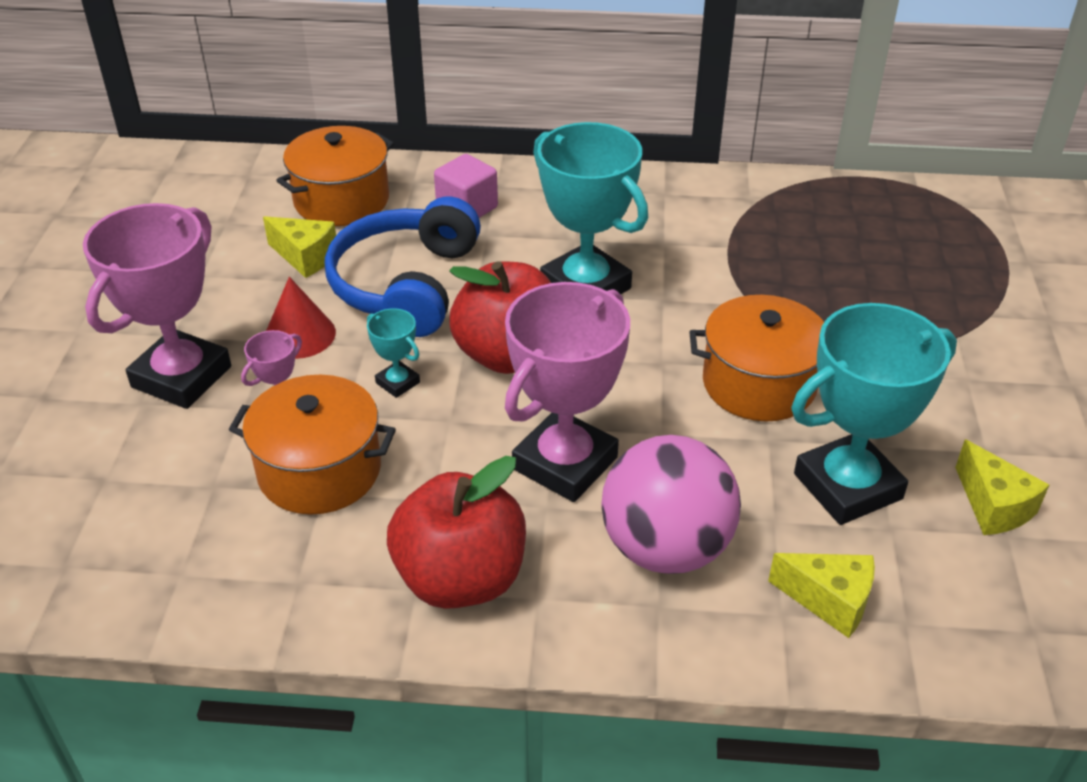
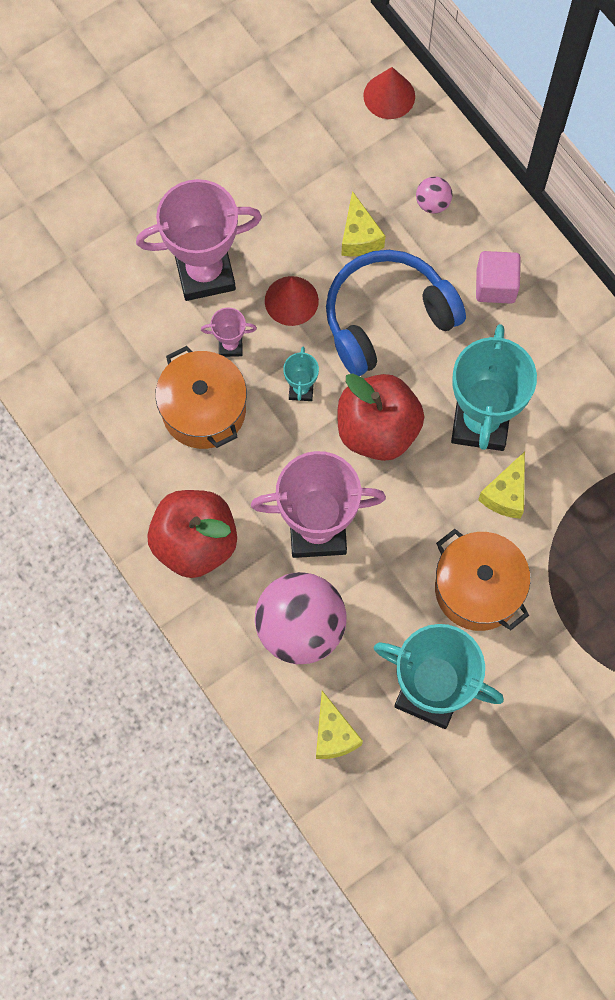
camera: 50 degrees right, 30 degrees up
orange pot [276,126,394,226] -> pink ball [416,177,452,214]
yellow cheese [955,439,1049,535] -> yellow cheese moved to [478,452,525,519]
none -> red cone [363,67,415,119]

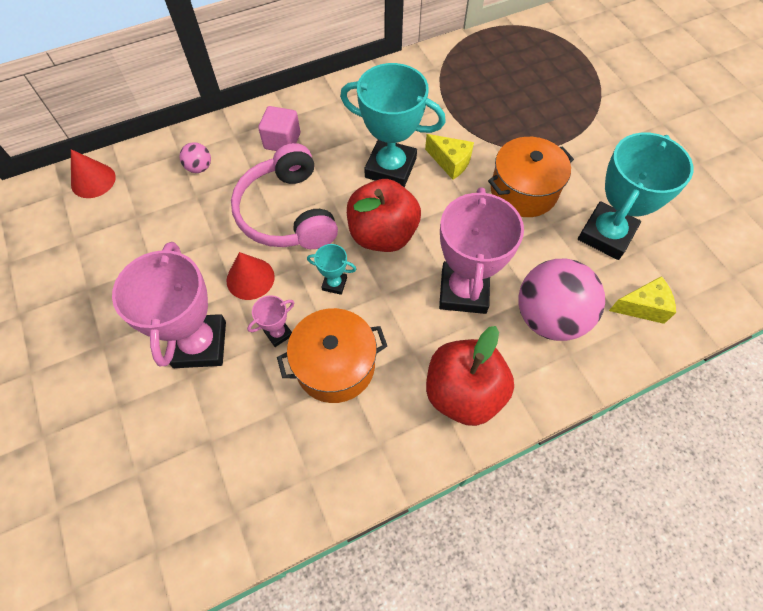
camera: 80 degrees left, 10 degrees down
pink trophy [201,308,257,357] -> pink trophy turned 45 degrees clockwise [247,295,295,347]
blue headphones [326,250,466,376] -> pink headphones [231,143,338,249]
yellow cheese [341,191,385,256] -> none

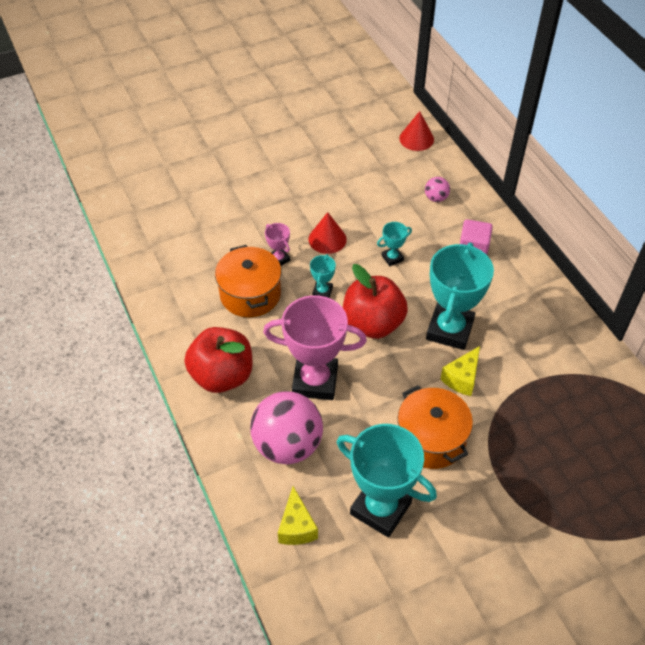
camera: 90 degrees right, 10 degrees down
pink trophy [112,242,226,368] -> none
pink headphones [231,143,338,249] -> turquoise trophy [377,222,412,266]

